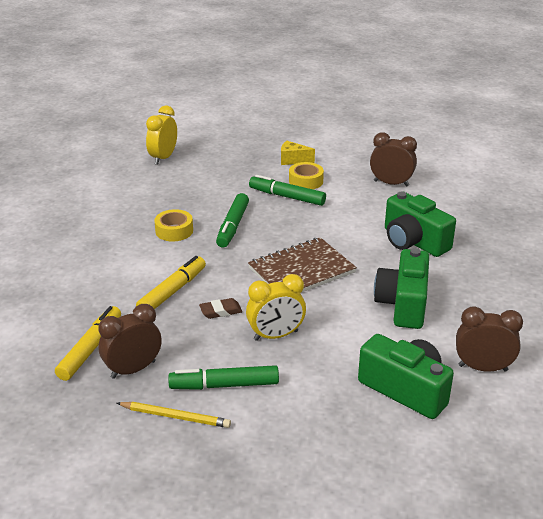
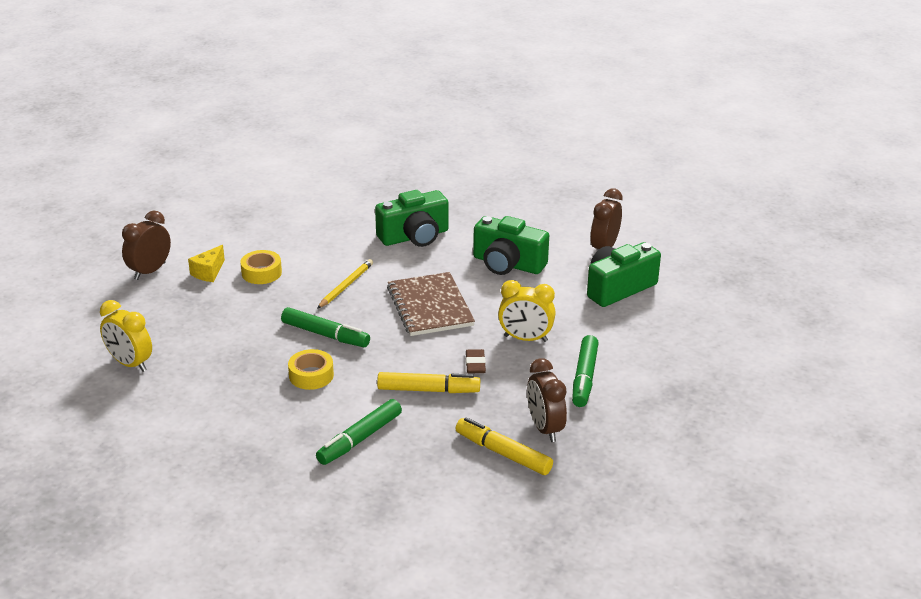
camera: 75 degrees left, 0 degrees up
yellow pencil [117,402,231,428] -> yellow pencil moved to [317,259,373,309]
yellow marker [136,256,206,309] -> yellow marker turned 135 degrees clockwise [377,372,480,393]
yellow clock [246,274,306,341] -> yellow clock turned 105 degrees clockwise [498,280,556,342]
green marker [249,175,326,206] -> green marker moved to [316,399,402,465]
brown clock [370,132,417,187] -> brown clock moved to [122,210,171,280]

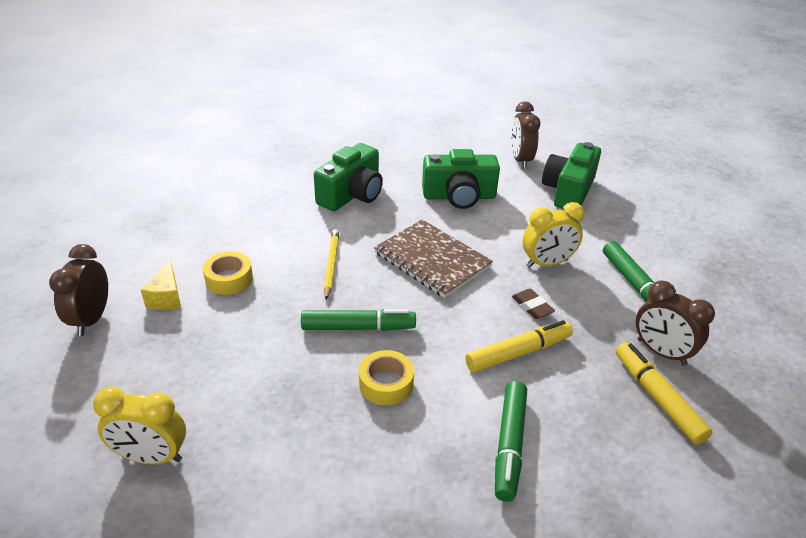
camera: 30 degrees left, 5 degrees up
yellow marker [455,417,553,475] -> yellow marker turned 60 degrees clockwise [616,342,712,445]

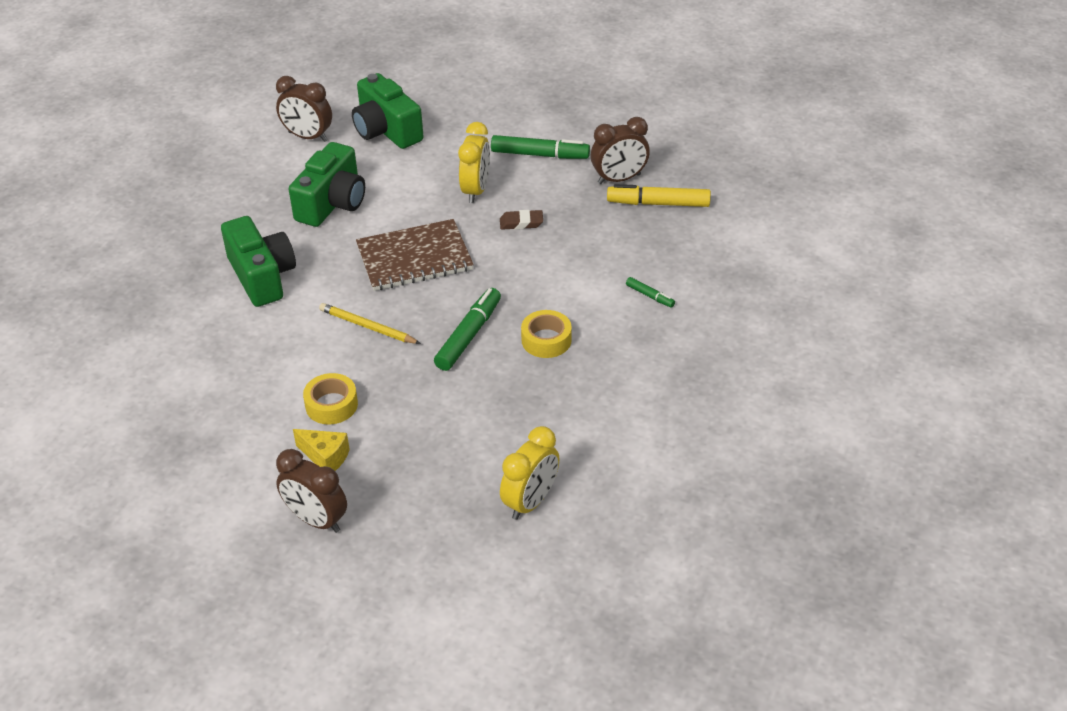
camera: 60 degrees left, 5 degrees up
yellow marker [465,320,573,373] -> none
green marker [495,381,527,502] -> green marker [626,277,675,307], size x0.51

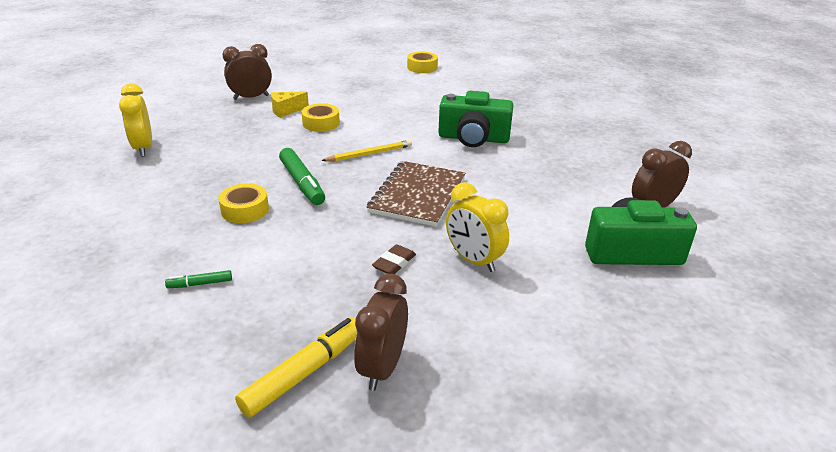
camera: 125 degrees right, 10 degrees down
green camera [289,142,365,227] -> none
green marker [491,135,590,159] -> none
none -> yellow tape [407,52,438,73]

